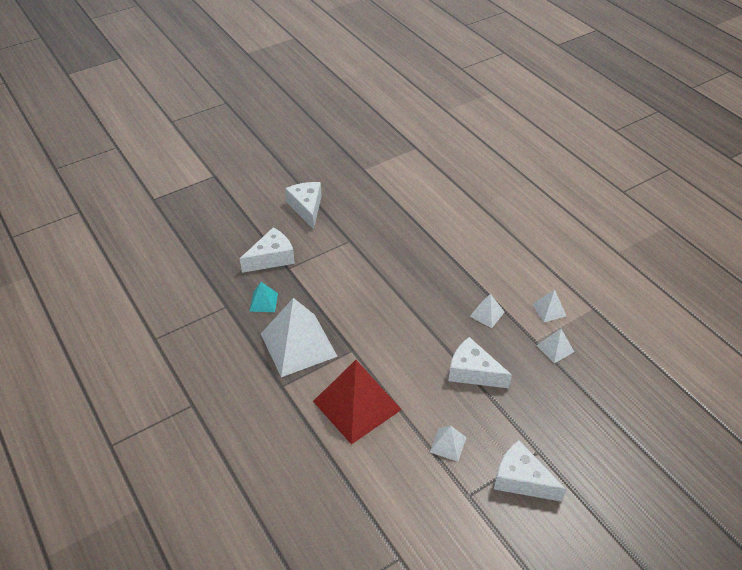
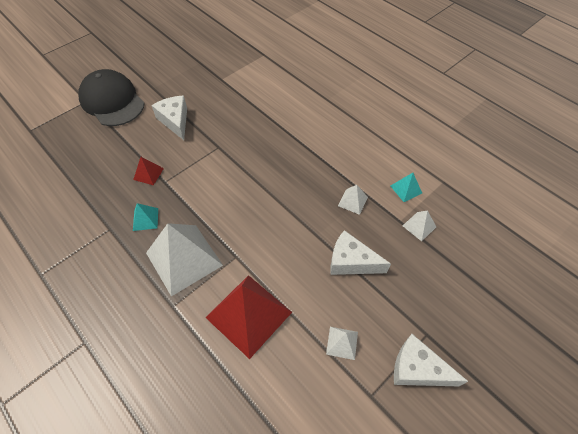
camera: 10 degrees left, 10 degrees up
white cheese [240,227,295,273] -> red pyramid [133,157,164,185]
white pyramid [532,290,567,323] -> turquoise pyramid [391,173,422,202]
none -> black cap [78,69,145,126]

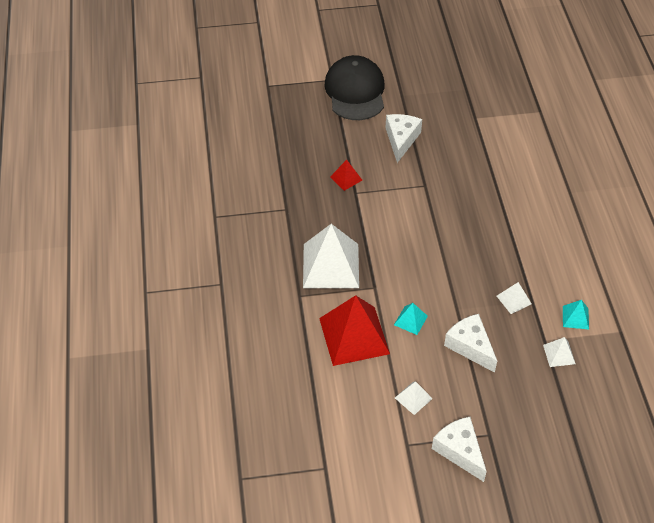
camera: 35 degrees right, 5 degrees down
turquoise pyramid [133,203,158,231] -> turquoise pyramid moved to [394,303,428,335]

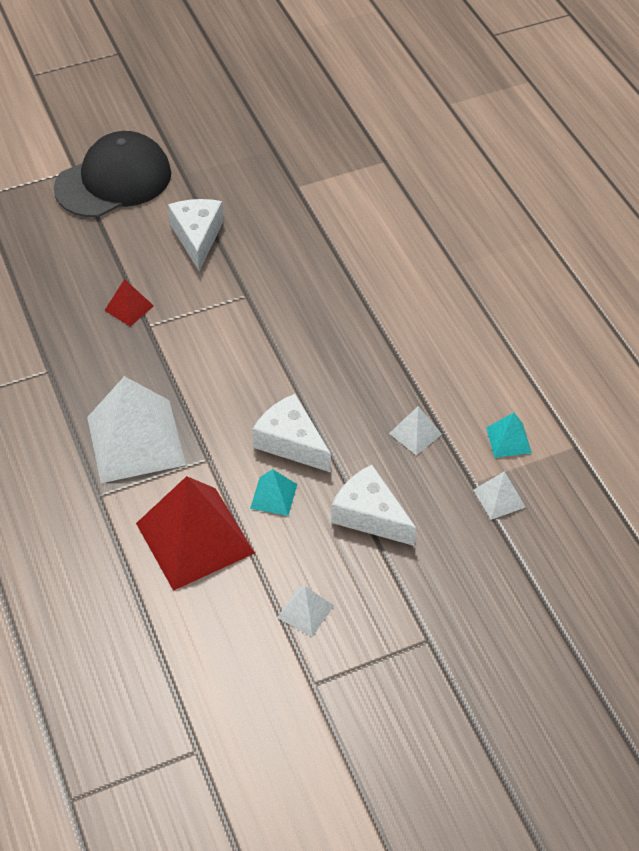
camera: 15 degrees left, 0 degrees up
black cap [324,55,384,120] -> black cap turned 75 degrees clockwise [54,131,171,217]
white cheese [432,417,487,482] -> white cheese moved to [252,394,331,472]

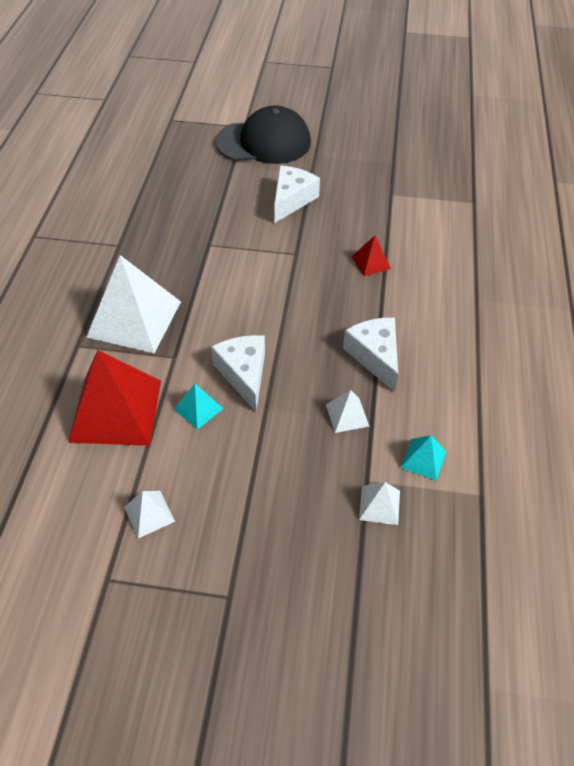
camera: 30 degrees right, 0 degrees up
red pyramid [104,279,154,327] -> red pyramid moved to [352,236,391,276]
white cheese [331,465,416,546] -> white cheese moved to [343,318,398,392]

